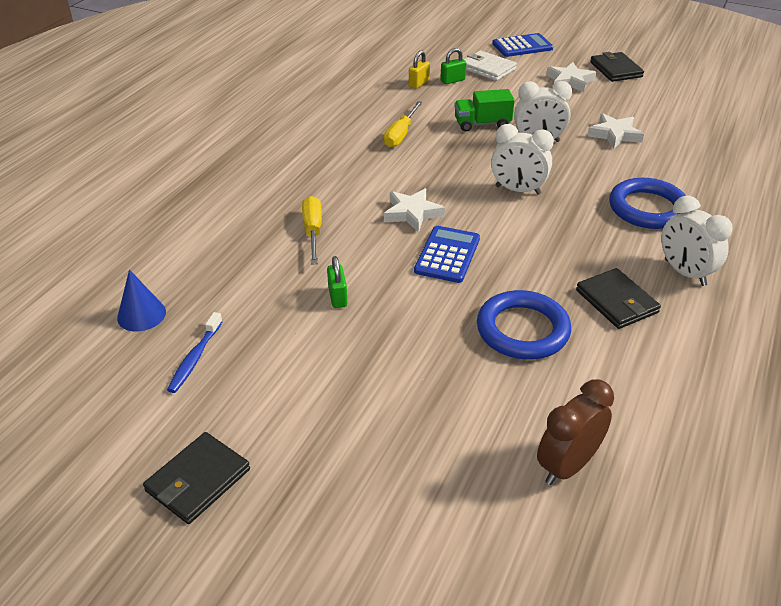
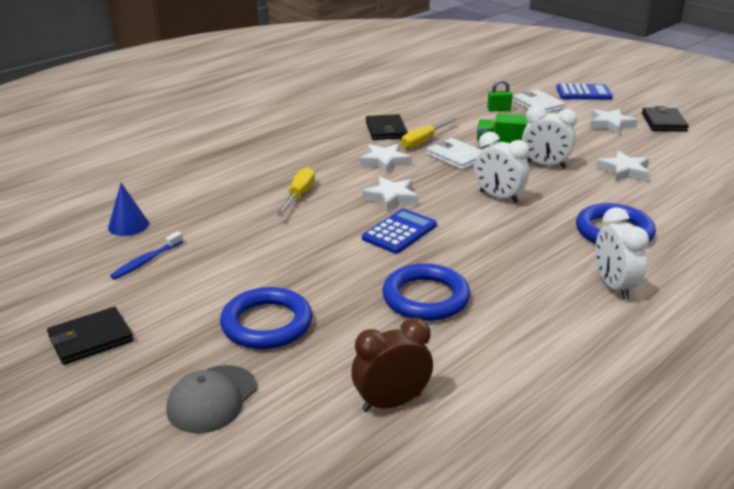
camera: 20 degrees right, 10 degrees down
green padlock [327,256,347,308] -> none
yellow padlock [409,50,430,89] -> none
black wallet [576,268,661,329] -> black wallet moved to [366,114,408,140]
none -> grey cap [166,365,257,434]
none -> blue ring [220,287,313,349]
none -> white star [359,144,411,174]
none -> white wallet [427,138,481,170]

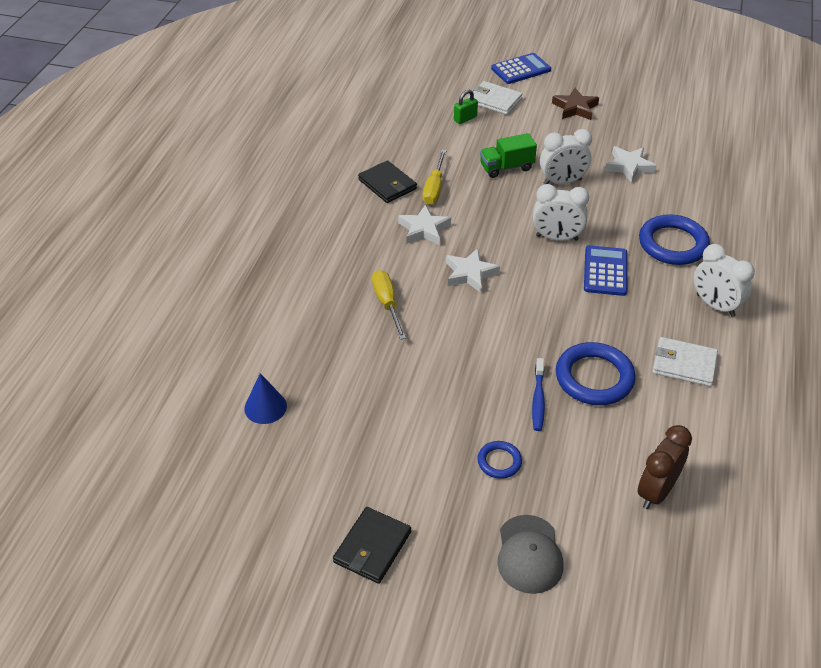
camera: 30 degrees left, 15 degrees up
blue toothbrush [110,231,183,280] -> blue toothbrush moved to [532,358,545,431]
blue ring [220,287,313,349] -> blue ring [477,441,522,479], size x0.52
blue calculator [362,208,437,254] -> blue calculator moved to [584,245,627,296]
white wallet [427,138,481,170] -> white wallet moved to [652,337,718,386]
white star [590,109,637,135] -> brown star [552,88,599,120]
black wallet [642,106,689,132] -> none

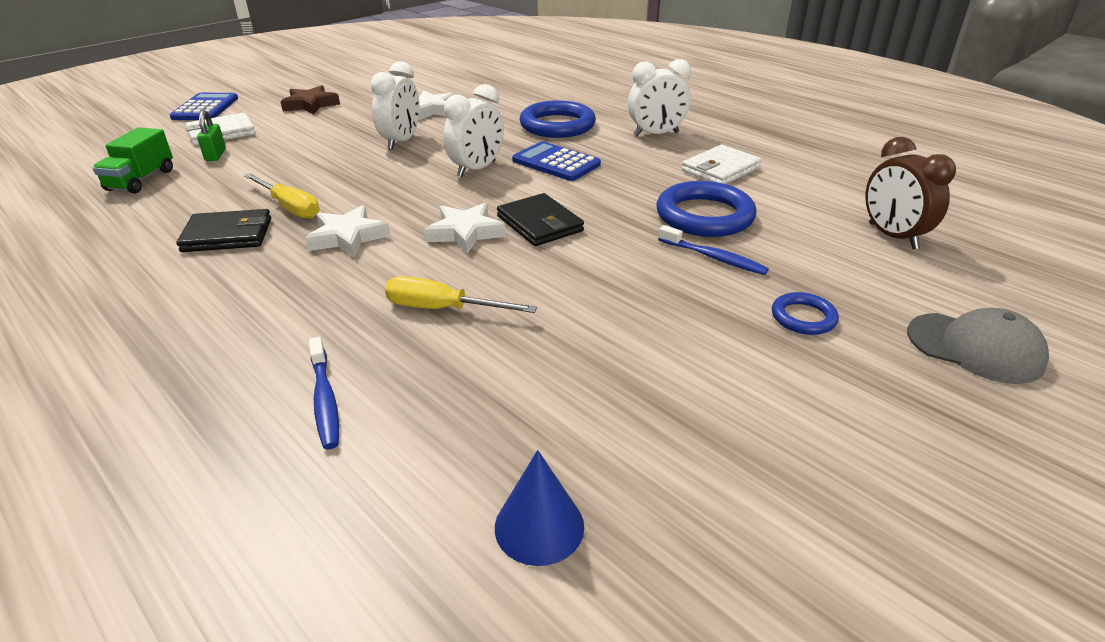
camera: 60 degrees left, 10 degrees down
black wallet [333,507,411,584] -> black wallet moved to [497,193,584,246]
green truck [480,133,537,178] -> green truck moved to [93,127,173,194]
none -> blue toothbrush [309,337,339,449]

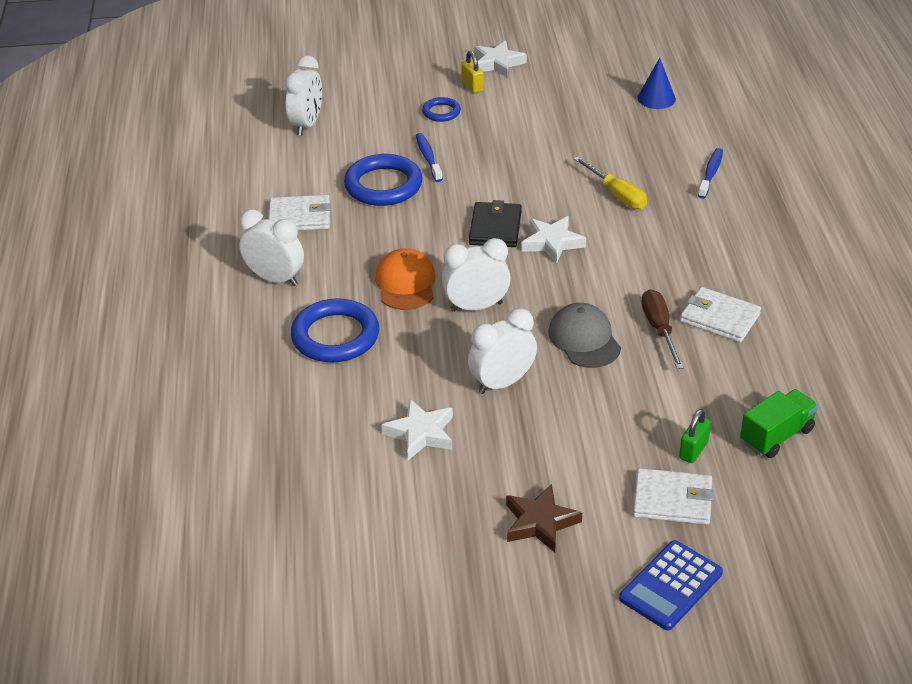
camera: 140 degrees left, 5 degrees up
black wallet [177,209,271,252] -> white wallet [680,287,761,342]
yellow screwdriver [244,173,319,219] -> brown screwdriver [641,289,684,369]
white star [305,205,390,257] -> white star moved to [474,41,527,77]
blue calculator [512,141,601,181] -> orange cap [375,248,436,310]
brown clock [865,137,956,249] -> white clock [285,55,322,135]
grey cap [907,308,1049,384] -> grey cap moved to [548,303,621,368]
none -> yellow padlock [461,51,484,93]

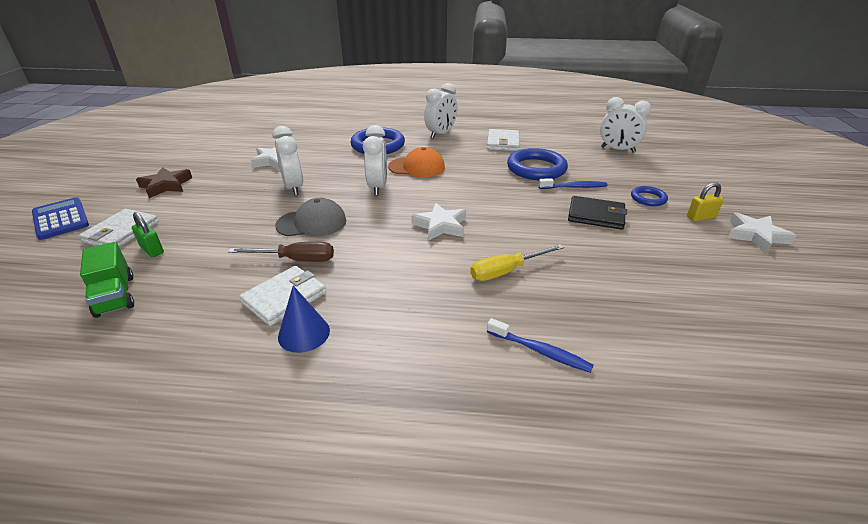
camera: 100 degrees right, 5 degrees down
black wallet [469,200,522,247] -> black wallet moved to [568,196,627,230]
blue cone [637,58,676,109] -> blue cone moved to [278,286,330,353]

